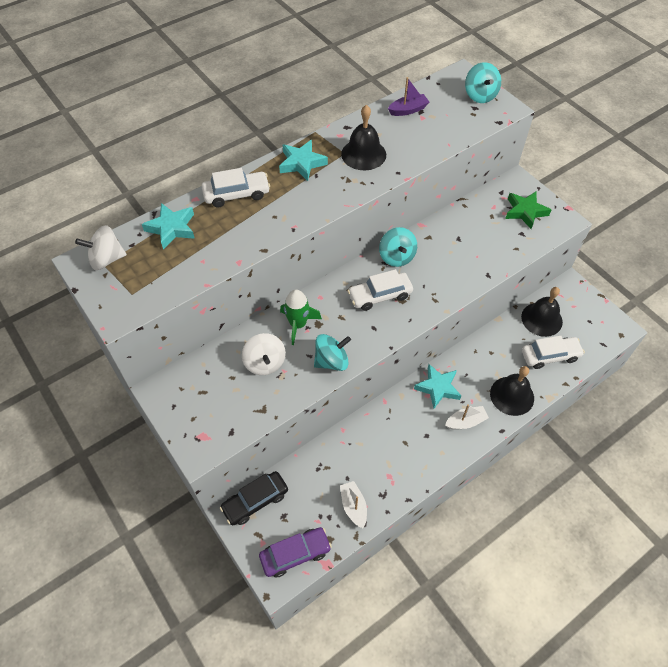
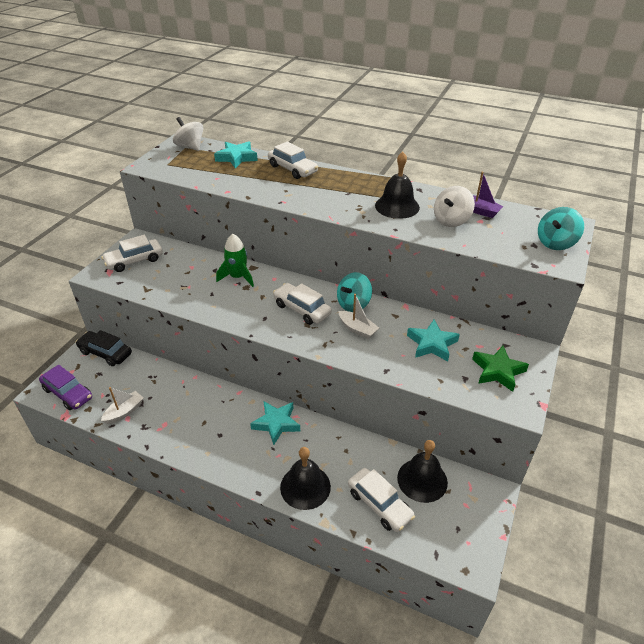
camera: 60 degrees right, 15 degrees down
white spinning top [242,333,286,375] -> white spinning top moved to [434,186,475,227]
turquoise star [279,140,328,181] -> turquoise star moved to [407,320,460,362]
turquoise spinning top [314,334,351,371] -> none
white boat [445,404,489,429] -> white boat moved to [339,294,379,339]
none -> white car [101,235,163,272]

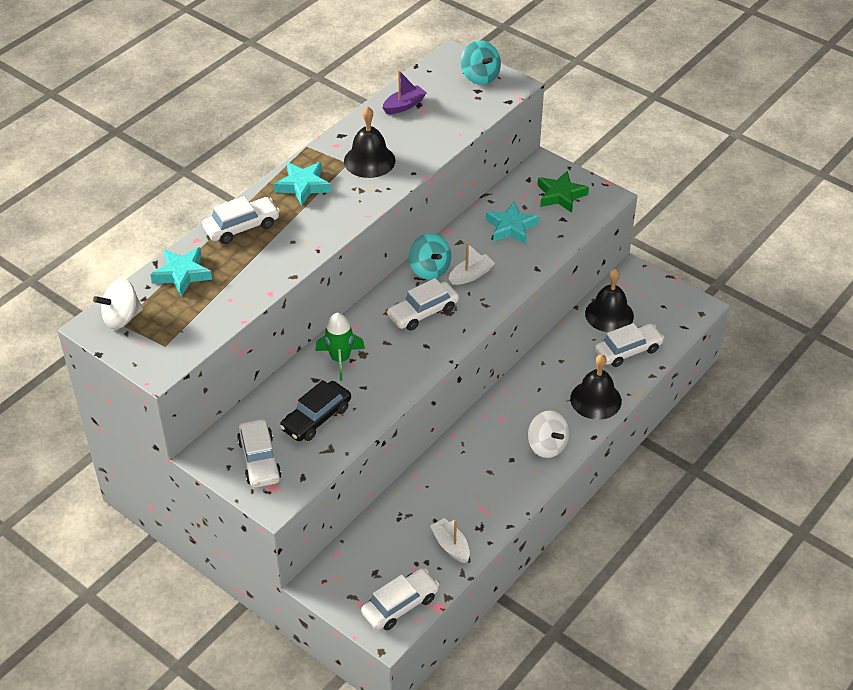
camera: 75 degrees left, 5 degrees up
purple car [39,365,92,410] -> white car [361,568,440,630]
black car [76,330,132,366] -> black car moved to [280,380,351,441]
turquoise star [250,401,300,445] -> turquoise star moved to [274,162,331,206]
white spinning top [434,186,475,227] -> white spinning top moved to [528,411,569,458]

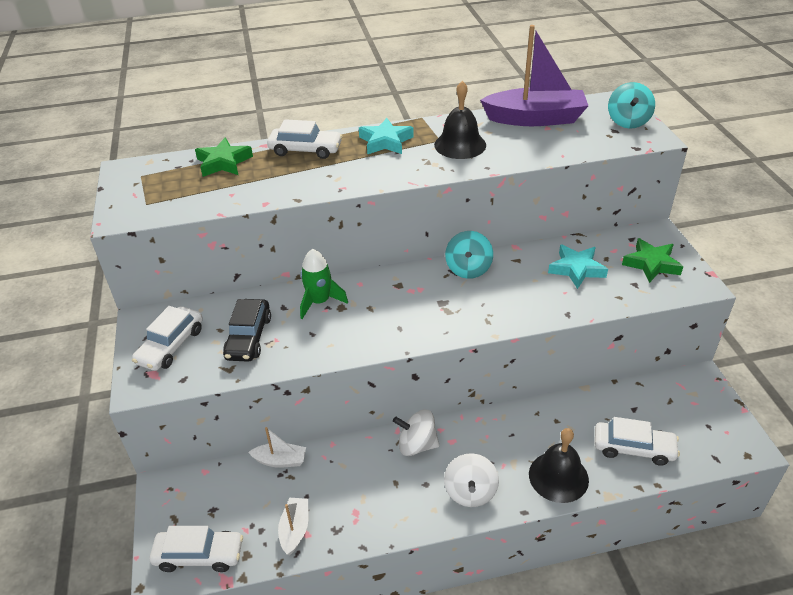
camera: 40 degrees right, 5 degrees down
white spinning top [93,278,143,330] -> white spinning top moved to [393,409,439,456]
turquoise star [150,247,212,297] -> green star [195,138,253,177]
black car [280,380,351,441] -> black car turned 75 degrees counterclockwise [223,299,271,362]
purple boat [382,70,427,114] -> purple boat [480,25,588,126], size x2.09
white car [386,278,459,331] -> none
white boat [449,243,495,285] -> white boat moved to [248,427,306,468]
black bell [585,269,634,332] -> none

